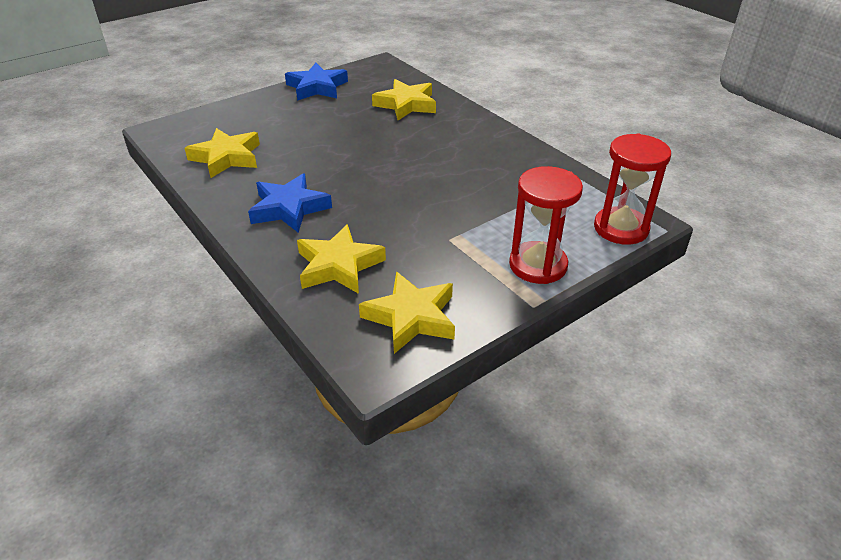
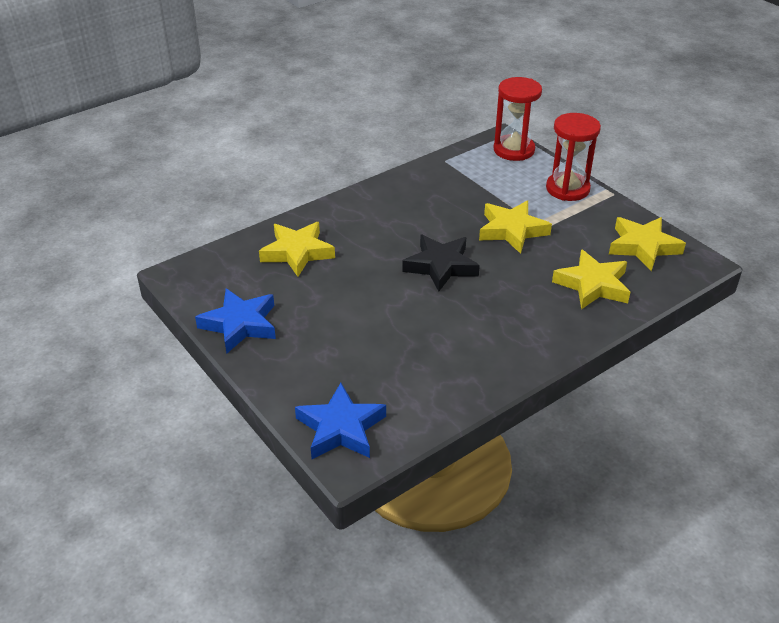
camera: 90 degrees left, 0 degrees up
yellow star [185,128,260,178] -> yellow star moved to [479,201,552,254]
blue star [248,173,332,233] -> blue star moved to [295,383,386,459]
none -> black star [402,235,480,291]

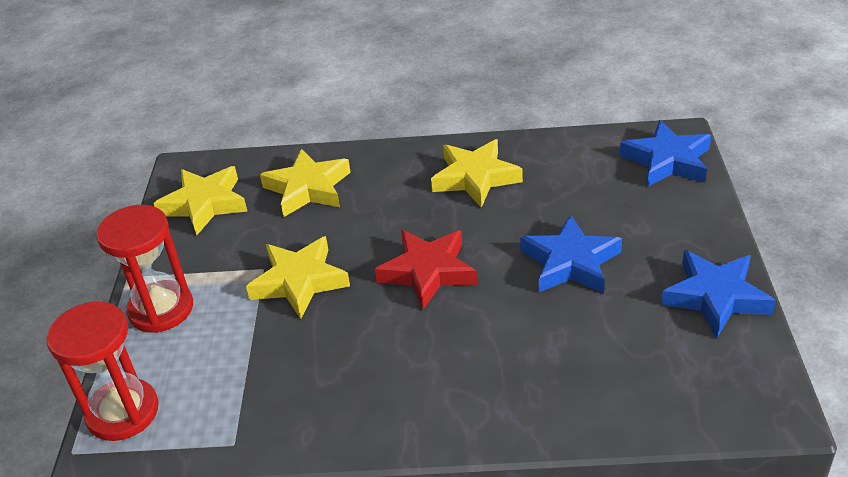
camera: 140 degrees left, 0 degrees up
yellow star [259,222,335,277] -> yellow star moved to [431,139,523,208]
black star [402,235,480,291] -> red star [375,230,477,309]
none -> blue star [520,214,622,294]

